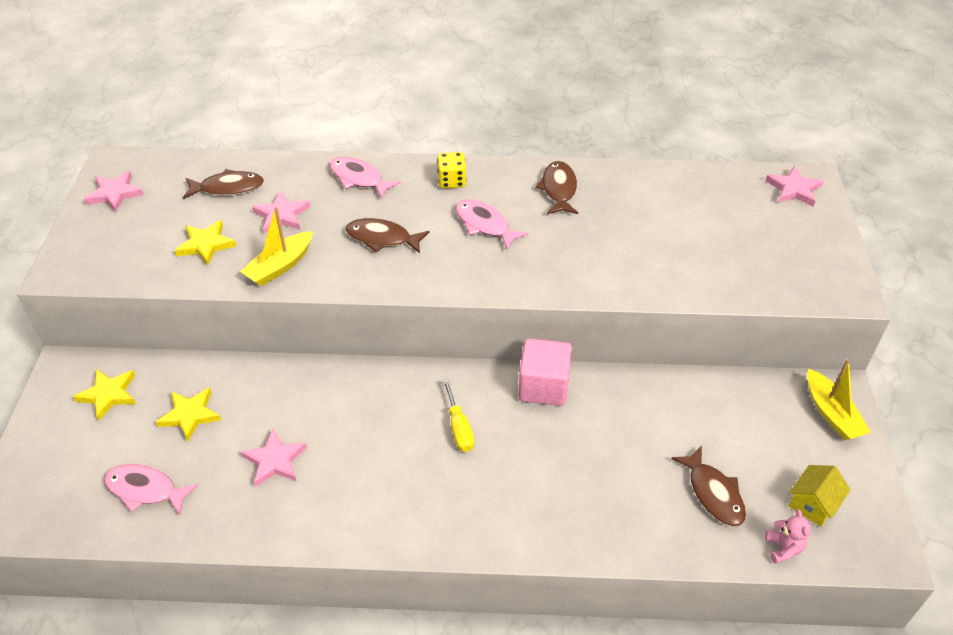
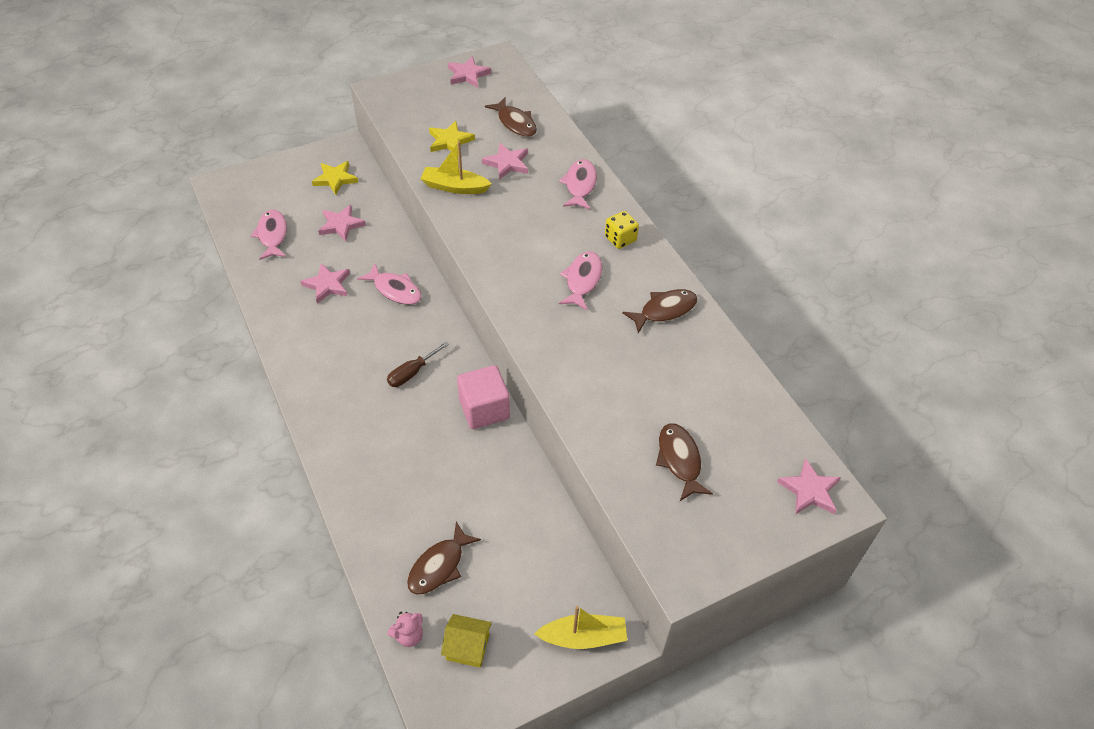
camera: 60 degrees right, 5 degrees up
yellow star [156,388,221,442] -> pink star [318,205,366,242]
brown fish [346,218,430,254] -> brown fish moved to [656,423,713,501]
yellow screwdriver [443,379,474,452] -> brown screwdriver [387,341,449,387]
yellow boat [807,359,871,440] -> yellow boat turned 135 degrees counterclockwise [534,606,627,649]
none -> pink fish [357,264,421,305]

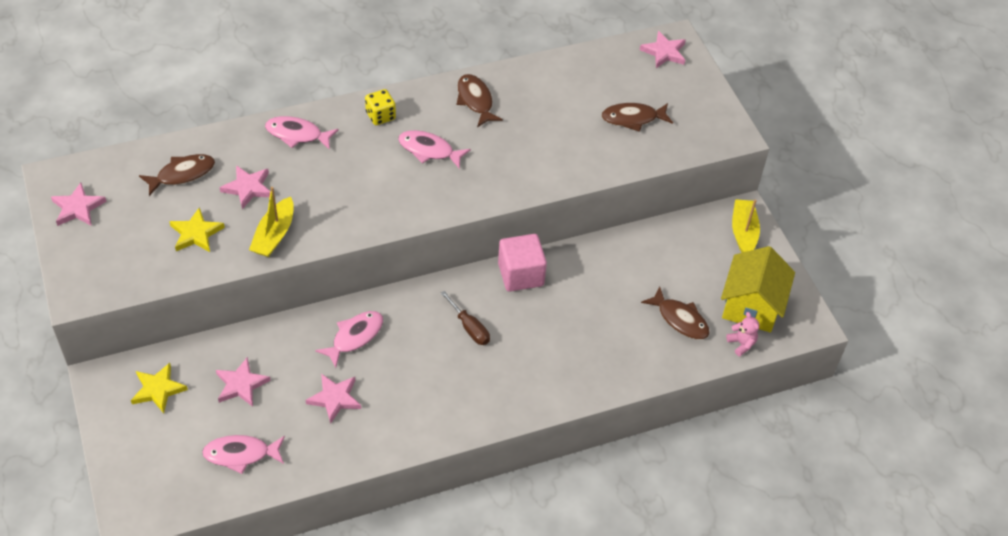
camera: 85 degrees left, 0 degrees up
yellow house [441,614,492,668] -> yellow house [721,246,795,332], size x1.80

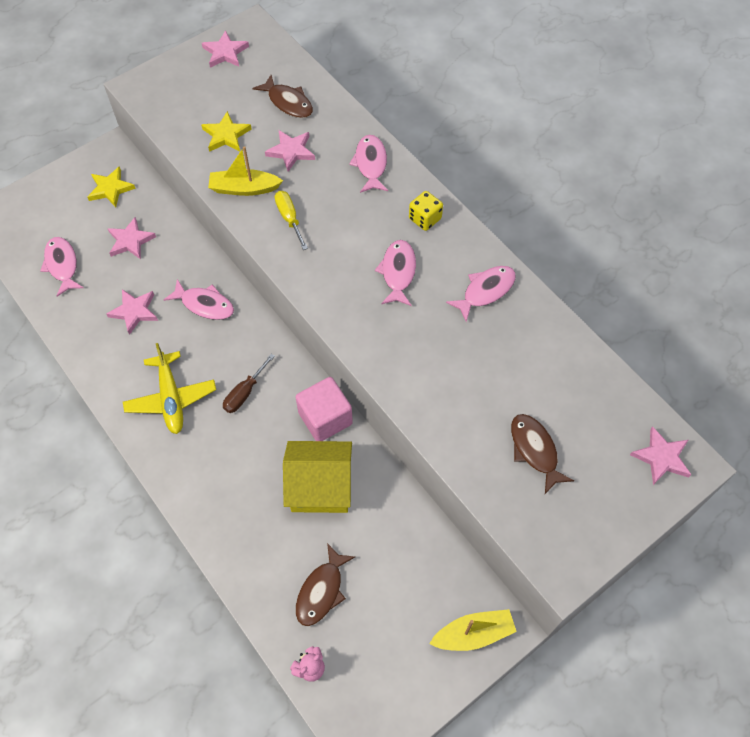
camera: 75 degrees right, 10 degrees up
brown fish [457,74,503,127] -> pink fish [446,266,516,322]
yellow house [721,246,795,332] -> yellow house moved to [283,441,352,513]
none -> yellow plane [123,343,216,434]
none -> yellow screwdriver [275,191,308,250]

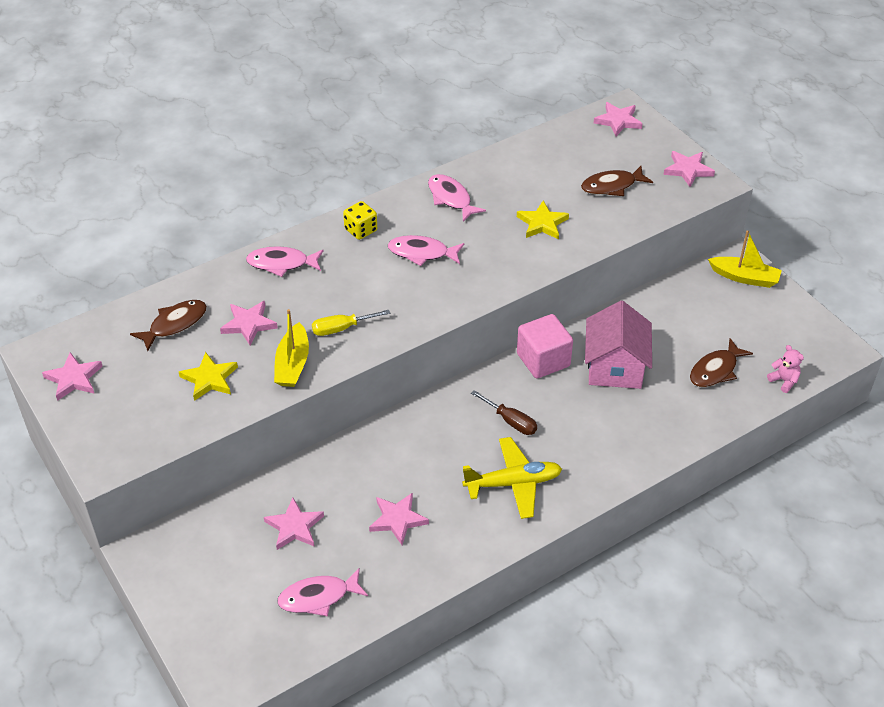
camera: 85 degrees left, 15 degrees down
yellow star [88,166,136,207] -> yellow star moved to [517,201,569,239]
pink fish [164,279,234,320] -> none
yellow house [283,441,352,513] -> pink house [585,301,652,389]
brown fish [296,543,355,626] -> brown fish turned 105 degrees clockwise [690,338,753,387]
yellow boat [429,609,517,651] -> yellow boat turned 120 degrees clockwise [708,231,782,288]
none -> pink star [663,151,715,187]

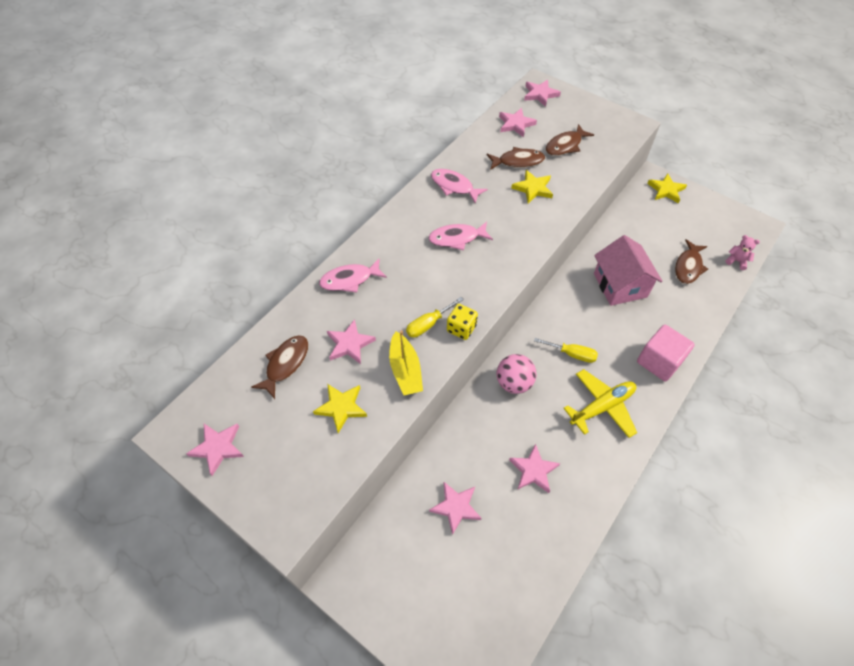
camera: 20 degrees left, 10 degrees up
pink fish [277,567,368,617] -> none
yellow dice [343,201,377,240] -> yellow dice moved to [447,304,478,340]
brown screwdriver [471,390,537,435] -> yellow screwdriver [534,338,598,363]
pink cube [517,314,573,378] -> pink cube moved to [637,325,695,381]
pink star [663,151,715,187] -> pink star moved to [499,108,537,137]
yellow boat [708,231,782,288] -> yellow star [647,173,687,203]
none -> brown fish [487,147,545,170]
none -> pink ball [497,354,536,394]

